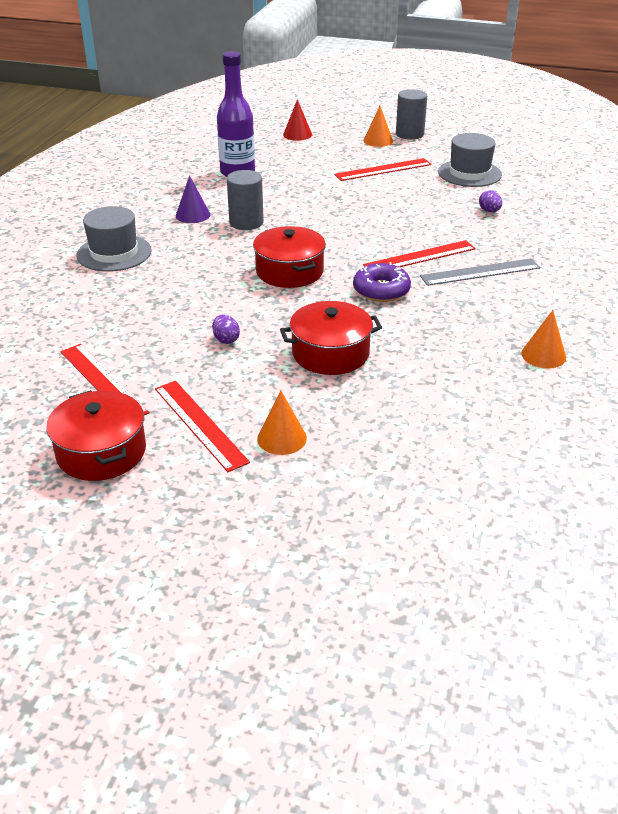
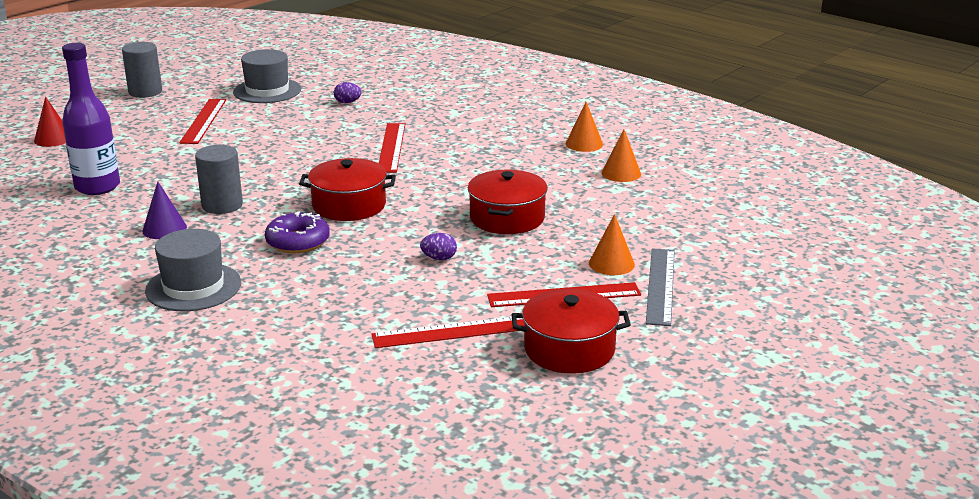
camera: 65 degrees left, 10 degrees down
purple donut [353,262,411,302] -> purple donut moved to [265,211,330,253]
orange cone [363,106,393,147] -> orange cone moved to [602,129,641,182]
grey ruler [420,258,540,286] -> grey ruler moved to [646,248,675,326]

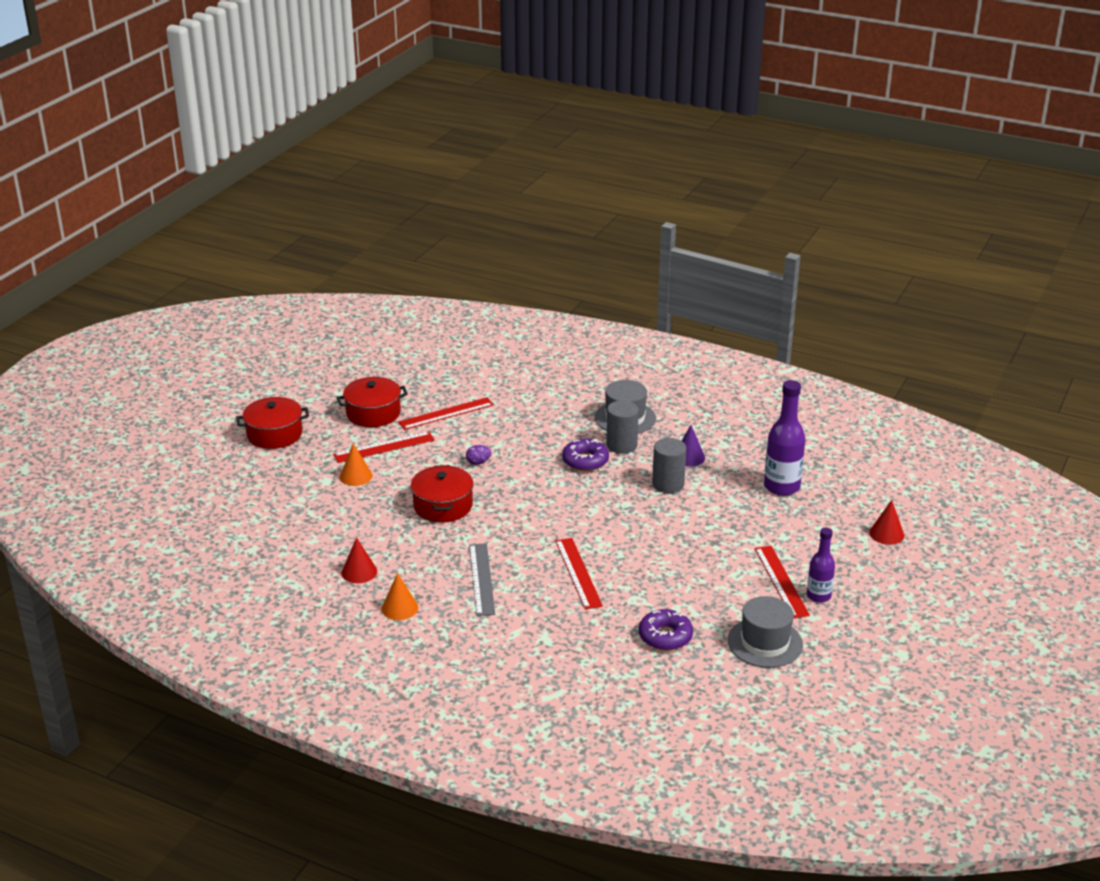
camera: 165 degrees right, 5 degrees up
grey cylinder [122,42,162,98] -> grey cylinder moved to [606,400,639,454]
red pot [299,158,396,221] -> red pot moved to [236,397,309,449]
purple egg [334,82,362,103] -> purple donut [639,609,693,651]
orange cone [602,129,641,182] -> red cone [342,537,377,583]
grey ruler [646,248,675,326] -> grey ruler moved to [469,543,495,616]
none -> purple bottle [807,528,835,603]

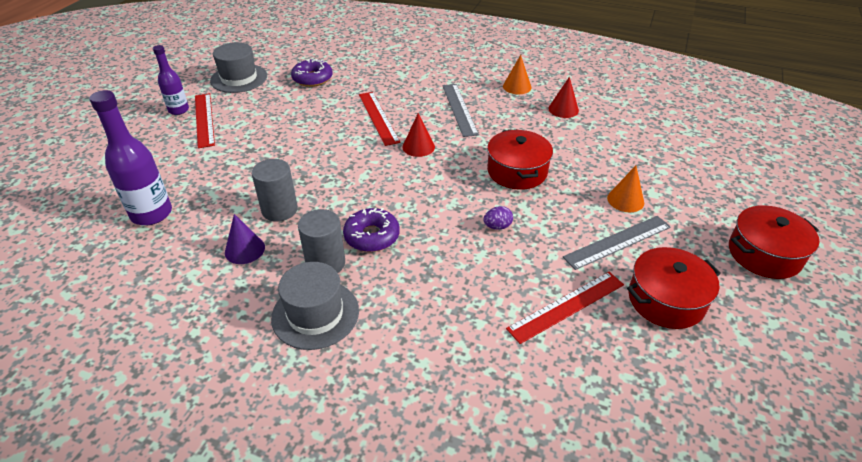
camera: 175 degrees right, 10 degrees up
red ruler [333,432,435,463] -> grey ruler [563,216,671,270]
red cone [869,500,904,545] -> red cone moved to [402,113,435,157]

